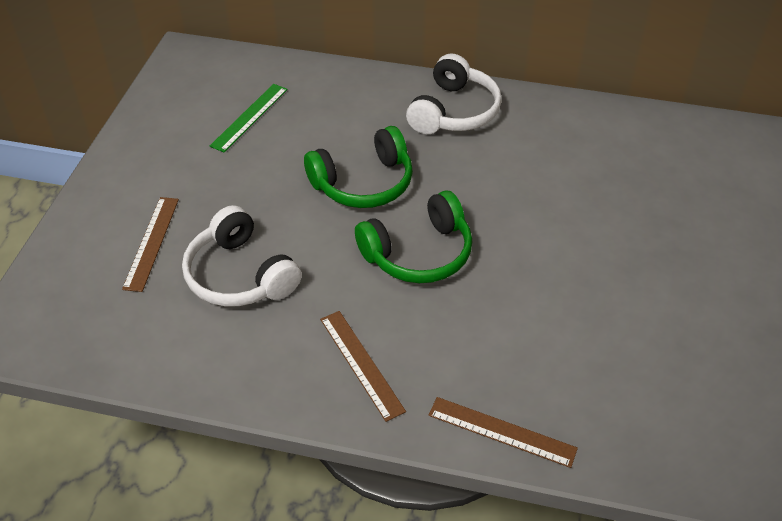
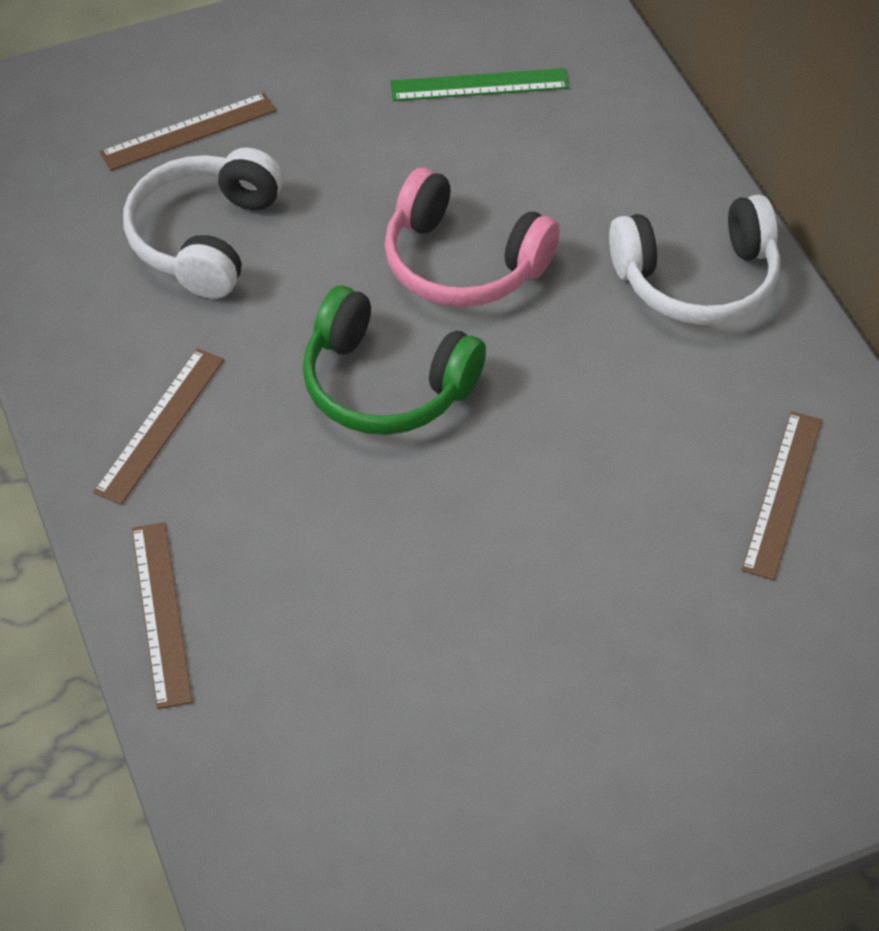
camera: 55 degrees right, 5 degrees up
green headphones [304,126,413,208] -> pink headphones [384,168,560,307]
none -> brown ruler [742,411,822,580]

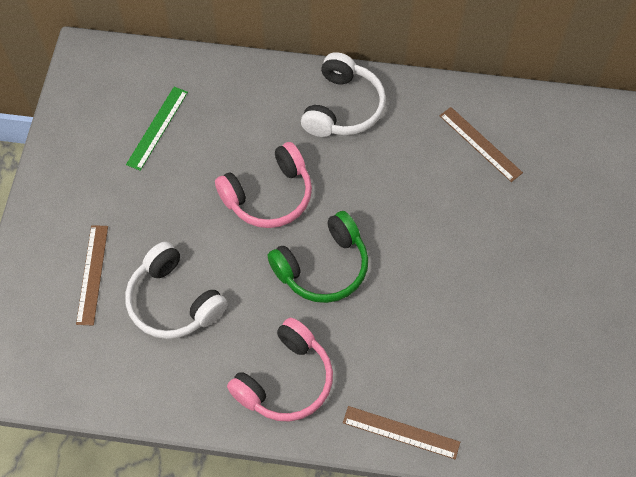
camera: 60 degrees left, 10 degrees up
brown ruler [93,348,224,505] -> pink headphones [227,318,333,422]

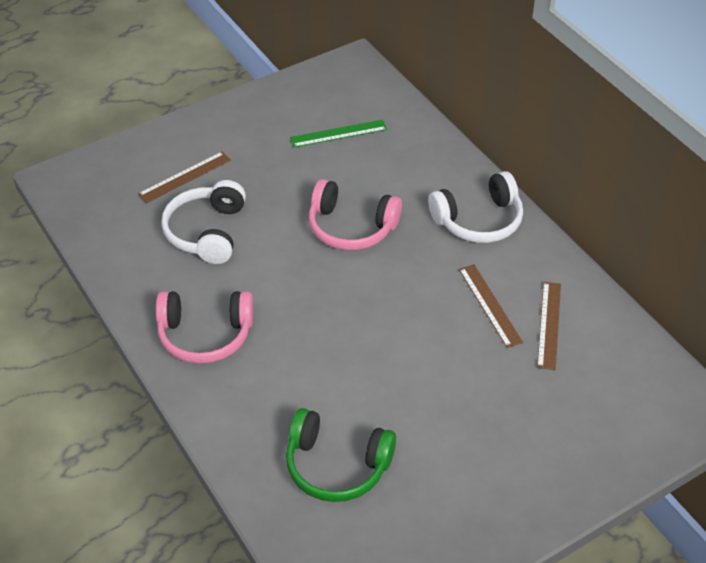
camera: 50 degrees right, 15 degrees down
green headphones [268,211,368,303] -> green headphones moved to [286,408,396,502]
brown ruler [343,406,460,459] -> brown ruler moved to [459,264,523,348]

